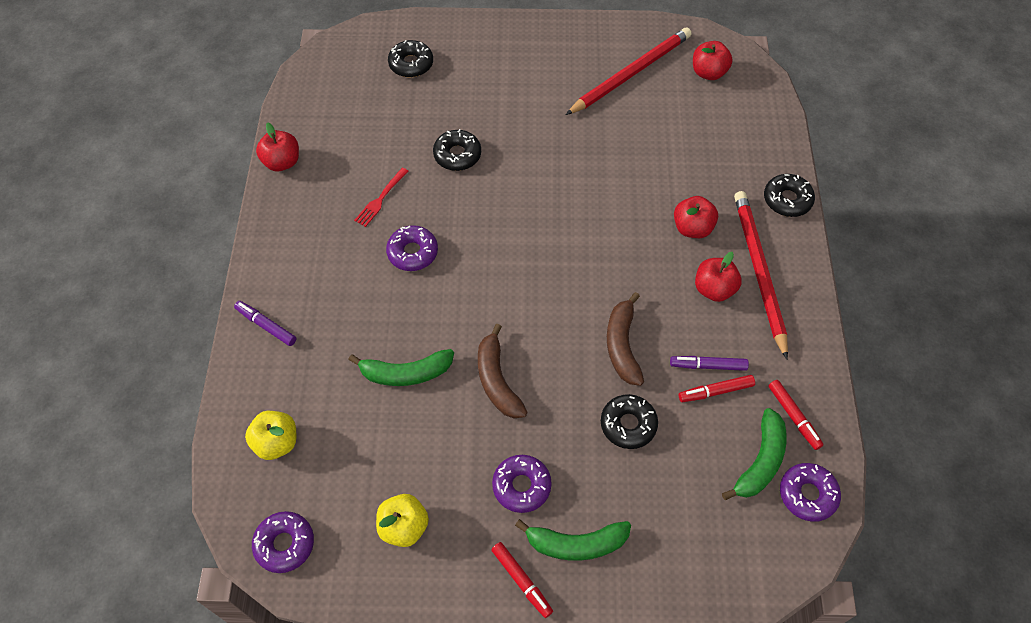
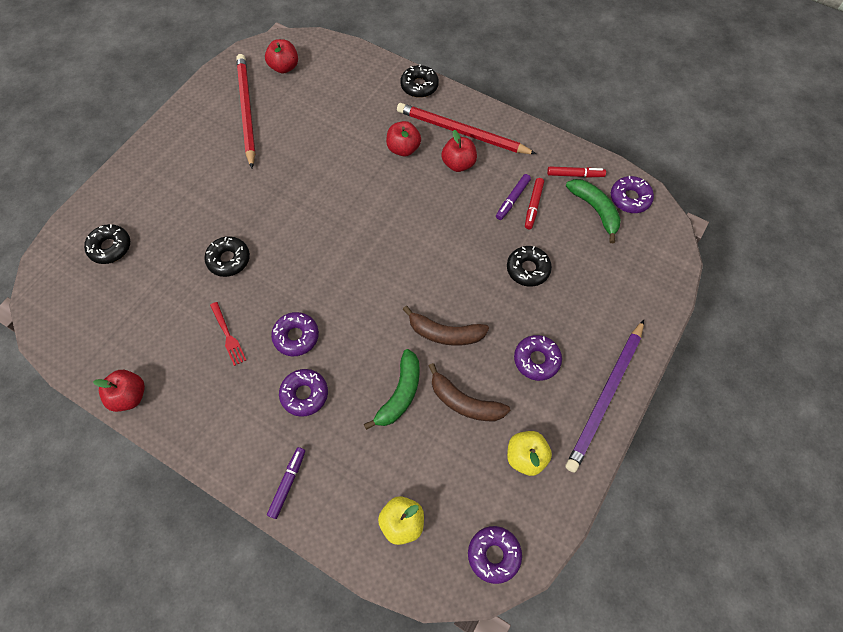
camera: 60 degrees left, 5 degrees up
purple marker [234,301,296,346] -> purple marker turned 135 degrees clockwise [267,447,305,519]
red marker [491,542,553,618] -> purple pencil [566,320,644,473]
green banana [515,519,631,561] -> none
brown banana [607,292,644,386] -> brown banana moved to [429,363,510,421]
none -> purple donut [279,369,328,417]

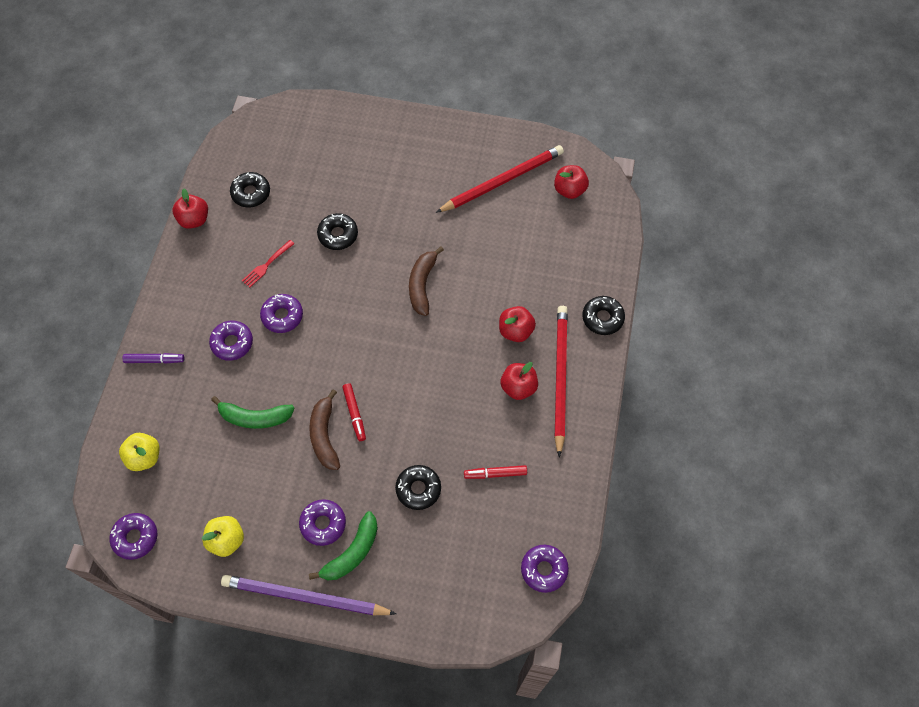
camera: 70 degrees right, 0 degrees up
black donut [84,224,130,264] -> black donut moved to [230,172,270,208]
brown banana [429,363,510,421] -> brown banana moved to [409,246,444,316]
purple marker [496,174,531,220] -> none
red marker [547,166,606,178] -> red marker moved to [342,383,366,441]
green banana [566,179,621,243] -> green banana moved to [309,511,378,580]

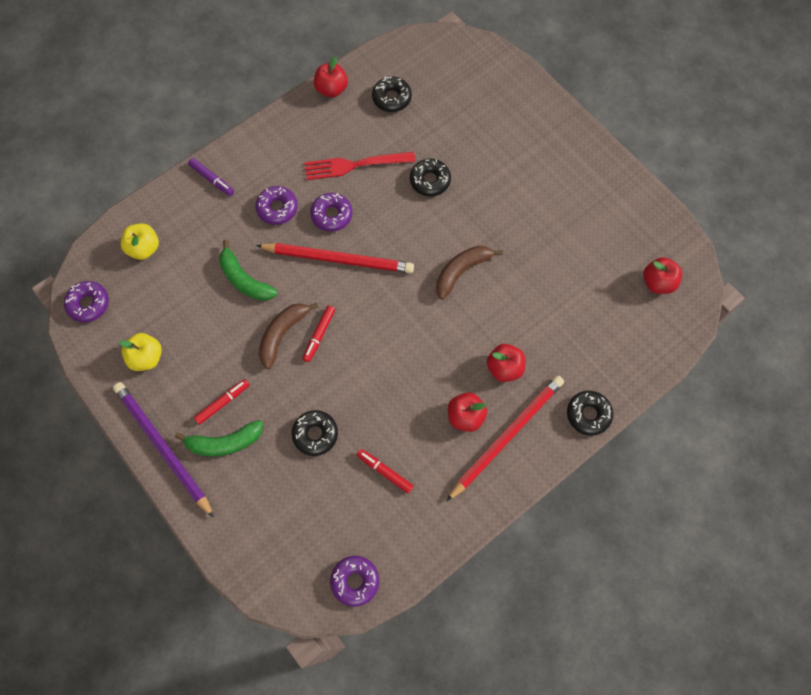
camera: 40 degrees right, 5 degrees up
red fork [242,240,295,288] -> red fork [304,152,415,180], size x1.71
purple donut [299,499,346,546] -> red marker [194,379,250,425]
red pencil [436,145,564,213] -> red pencil moved to [256,243,414,273]

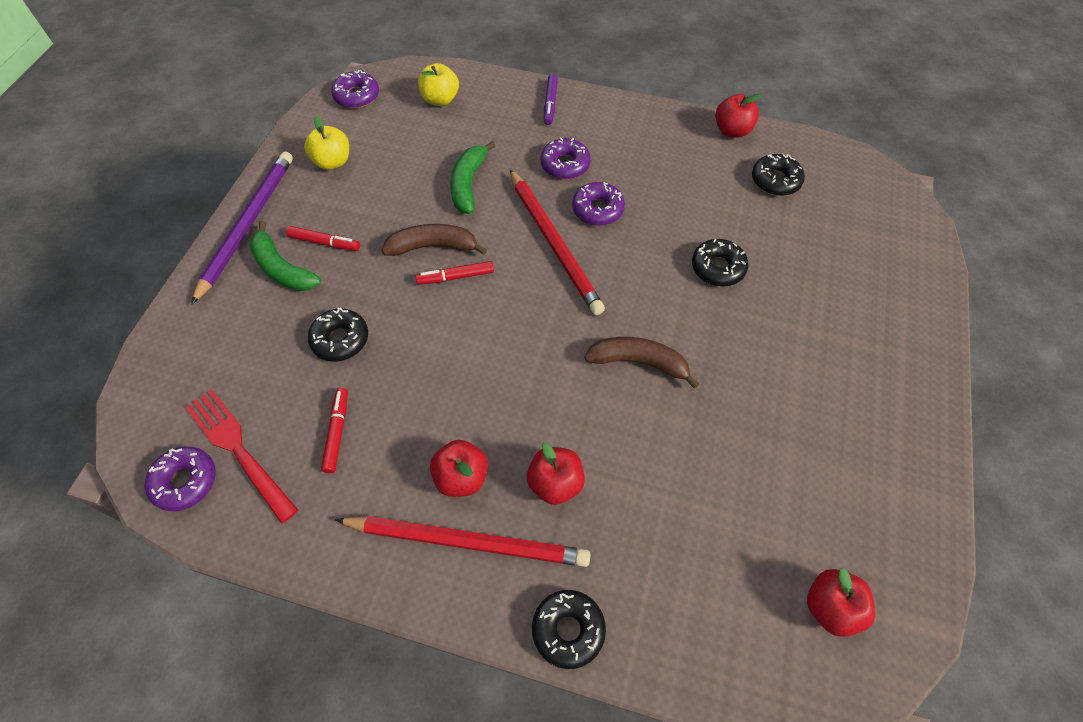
camera: 55 degrees right, 10 degrees down
red fork [304,152,415,180] -> red fork moved to [185,389,298,524]

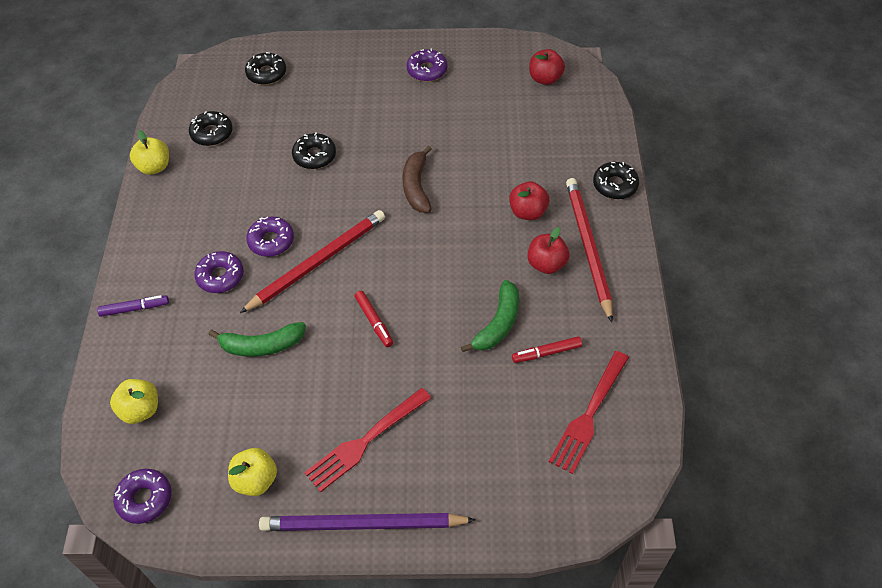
camera: 105 degrees left, 5 degrees down
purple donut [145,447,216,511] -> purple donut moved to [407,49,448,82]
green banana [250,221,321,291] -> green banana moved to [461,280,519,352]
red marker [286,226,360,251] -> red fork [304,388,431,492]
black donut [308,308,368,362] -> black donut moved to [245,52,286,85]
brown banana [381,224,487,256] -> none
red apple [715,94,761,138] -> yellow apple [130,130,169,175]

